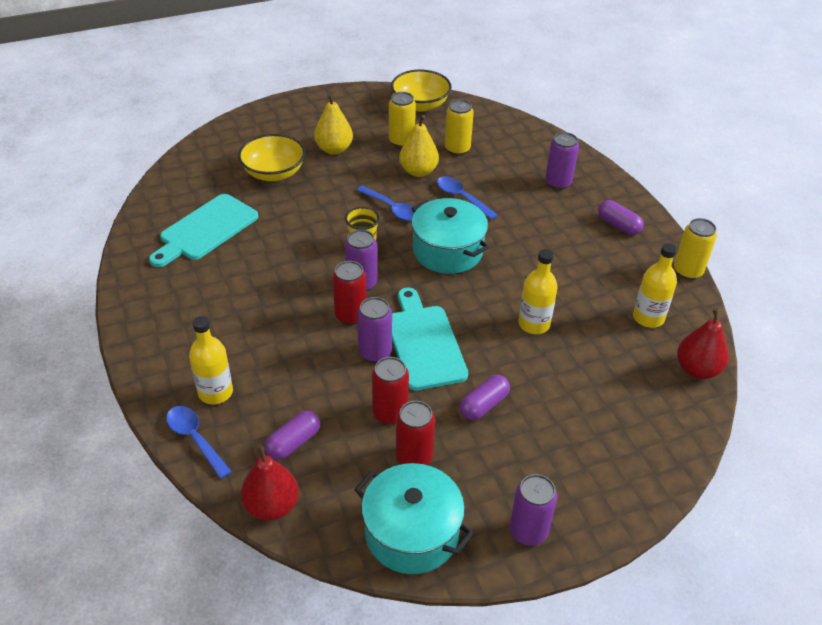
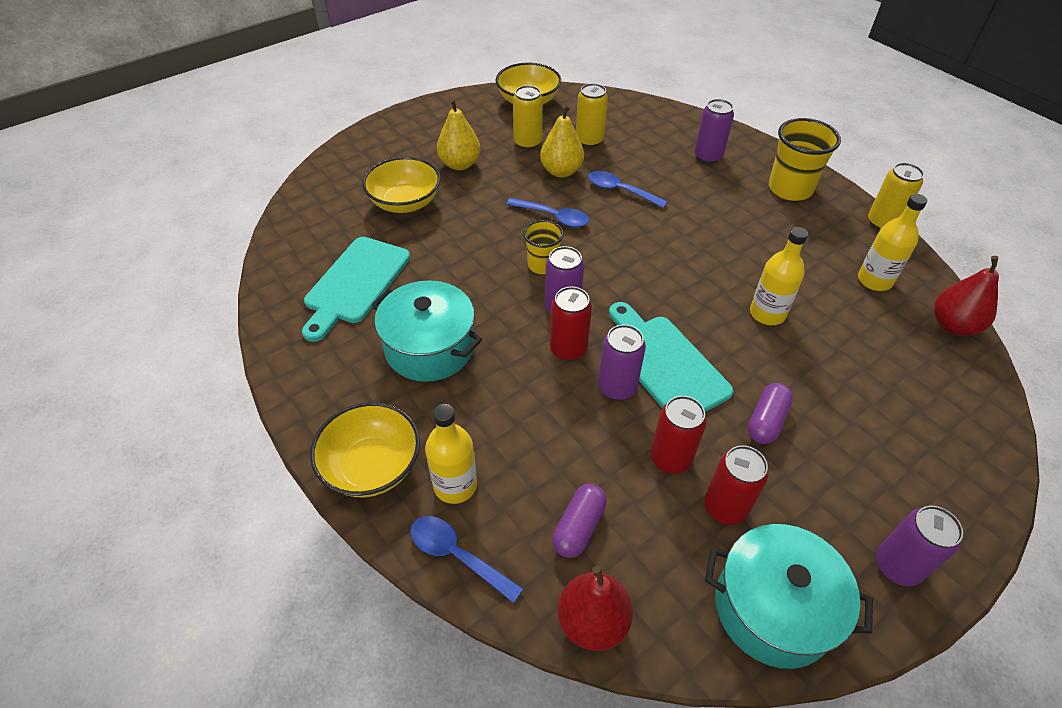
camera: 15 degrees left, 5 degrees up
turquoise pot [411,198,489,274] -> turquoise pot moved to [371,280,482,382]
purple capsule [598,200,644,235] -> yellow cup [769,118,841,201]
none -> yellow bowl [310,402,420,497]

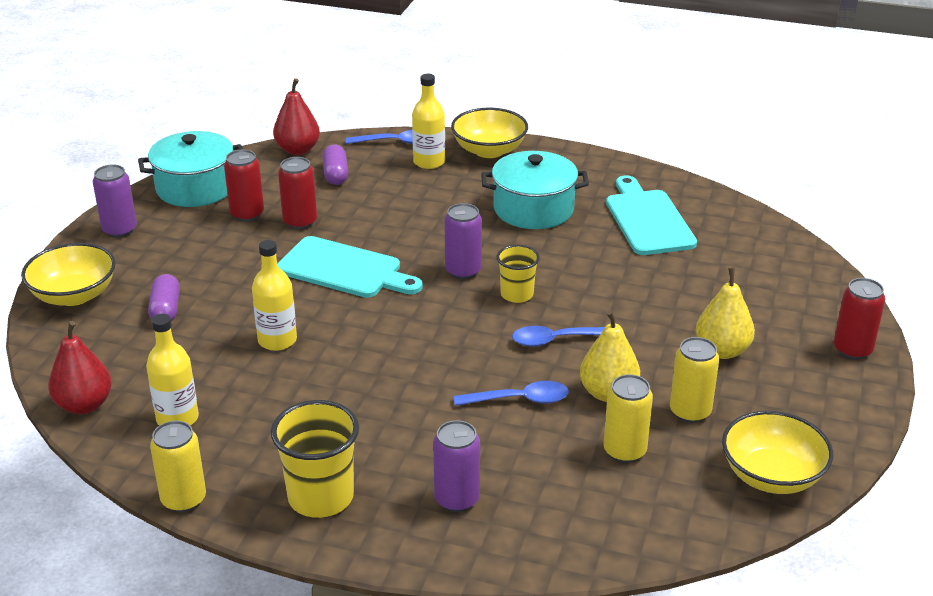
camera: 145 degrees right, 15 degrees down
yellow bowl [362,157,440,213] -> yellow bowl moved to [21,243,116,306]
red can [550,287,592,361] -> red can moved to [834,278,885,359]
purple can [598,324,646,400] -> none
purple capsule [748,383,793,444] -> purple capsule moved to [148,274,180,322]

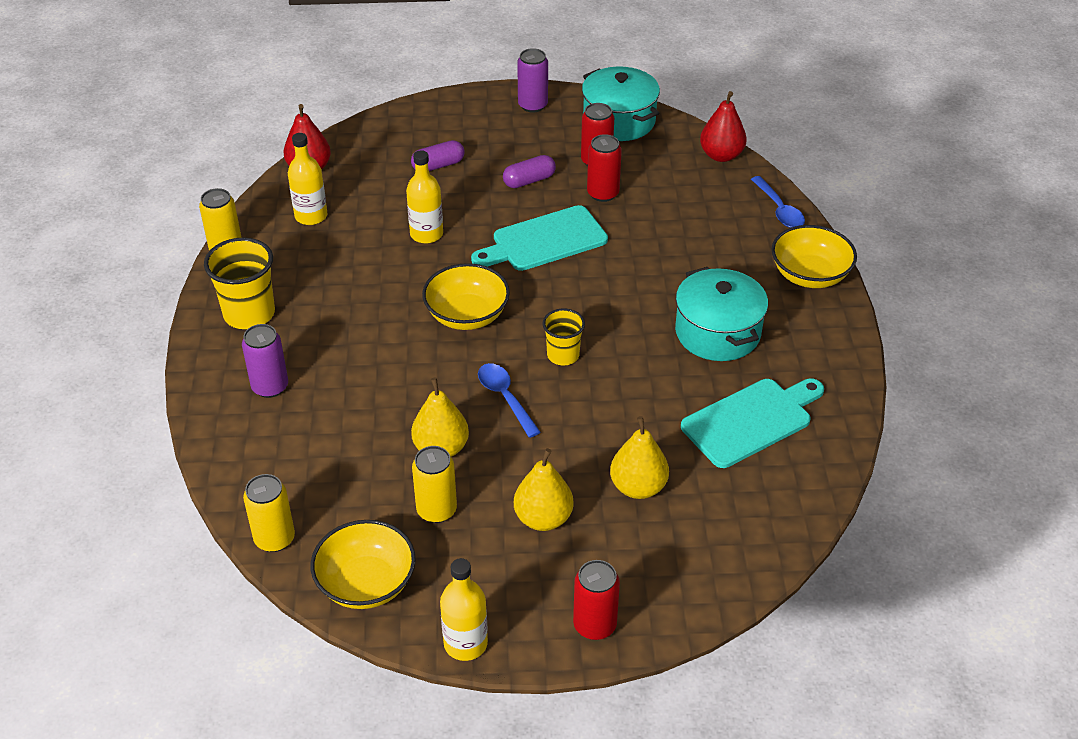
camera: 70 degrees right, 10 degrees up
yellow bowl [21,243,116,306] -> yellow bowl moved to [422,263,510,330]
turquoise cutting board [277,236,423,298] -> turquoise cutting board turned 60 degrees clockwise [471,205,608,271]
purple capsule [322,144,348,185] -> purple capsule moved to [503,155,556,188]
yellow bottle [412,74,445,169] -> yellow bottle moved to [440,558,488,661]
purple can [444,203,482,279] -> none
blue spoon [454,381,569,406] -> none
yellow can [604,374,653,463] -> yellow can moved to [243,474,295,552]
none -> yellow pear [610,416,669,499]

